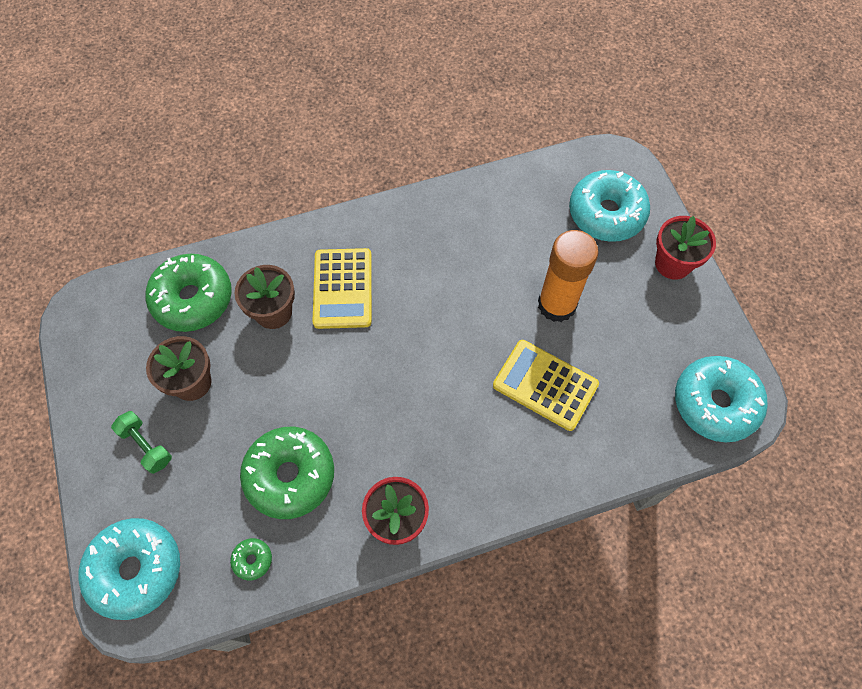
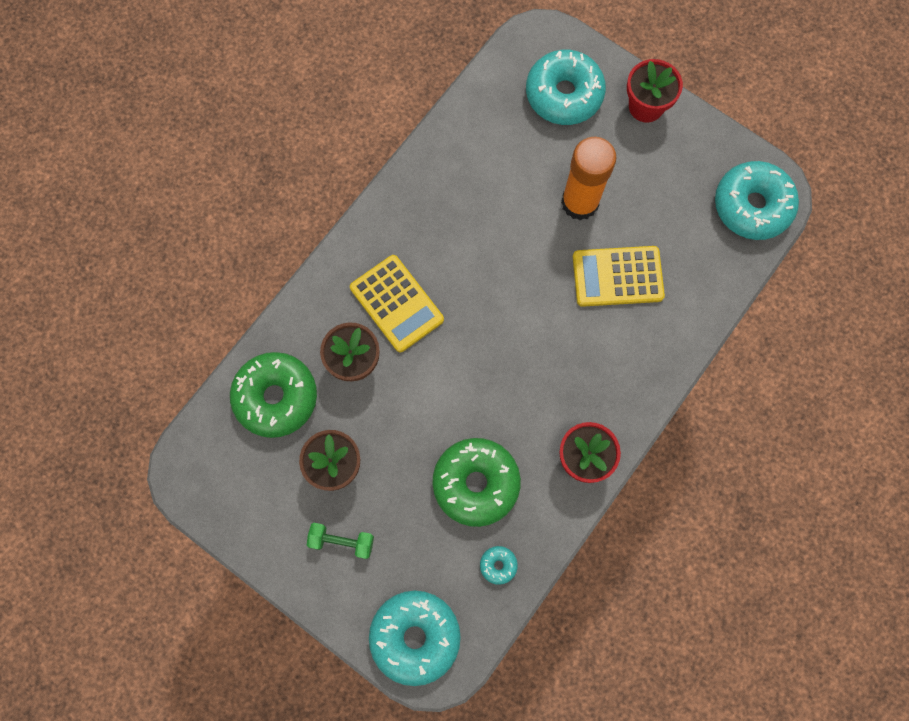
camera: 35 degrees left, 10 degrees up
green donut [230,538,272,580] -> turquoise donut [480,546,518,585]

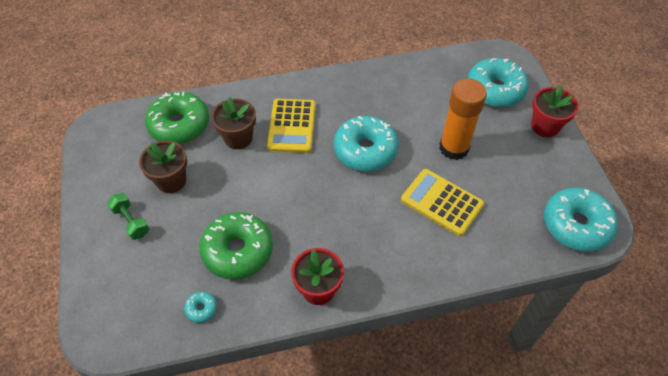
camera: 40 degrees right, 20 degrees down
turquoise donut [369,591,461,686] -> turquoise donut moved to [334,116,399,171]

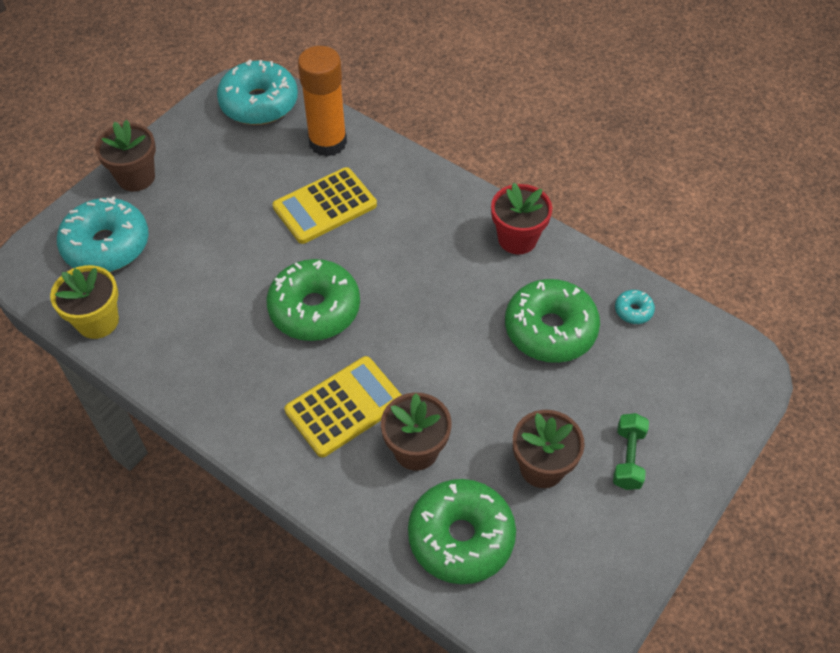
camera: 130 degrees left, 0 degrees up
turquoise donut [334,116,399,171] -> green donut [266,259,360,341]
yellow calculator [401,169,484,236] -> yellow calculator turned 60 degrees clockwise [273,167,377,244]
orange glue stick [439,79,487,160] -> orange glue stick moved to [298,46,347,157]
red flower pot [531,86,578,137] -> brown flower pot [95,120,156,191]
none -> yellow flower pot [50,265,119,339]

